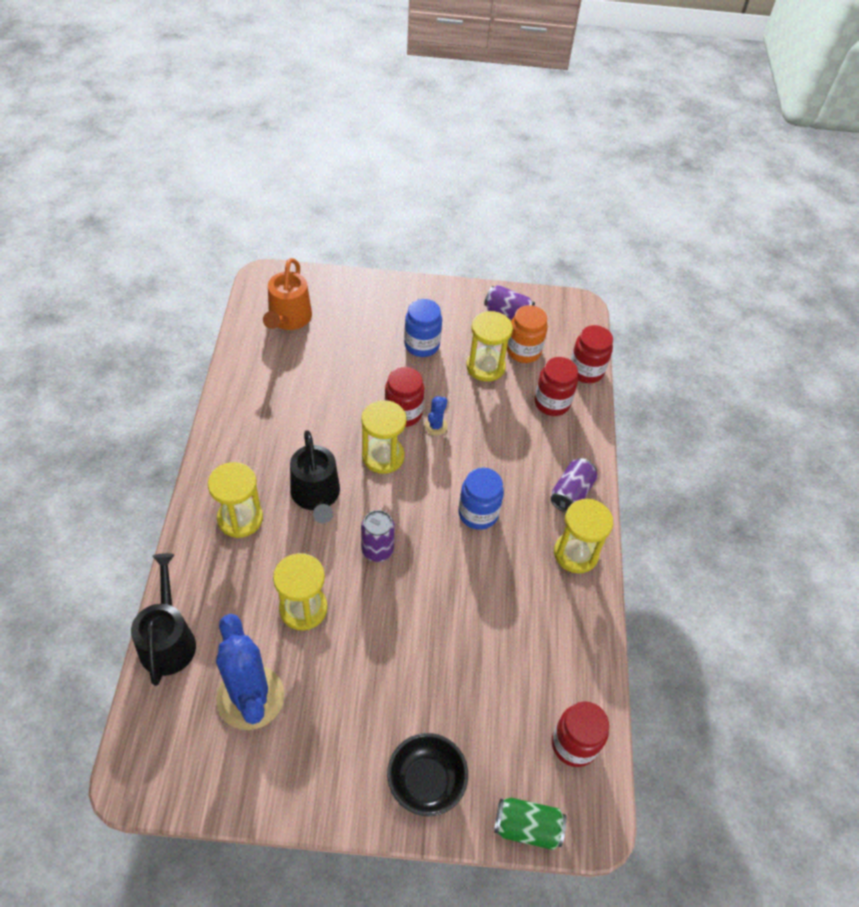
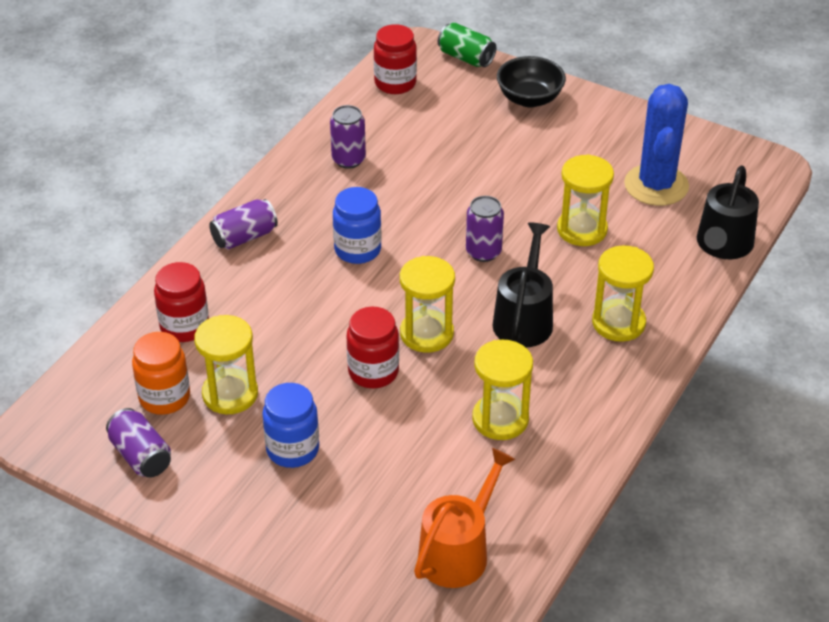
camera: 150 degrees left, 10 degrees down
blue cactus [424,396,448,435] -> none
yellow hourglass [554,499,613,573] -> yellow hourglass moved to [472,340,533,440]
red jar [571,325,613,383] -> none
none -> purple can [330,105,366,169]

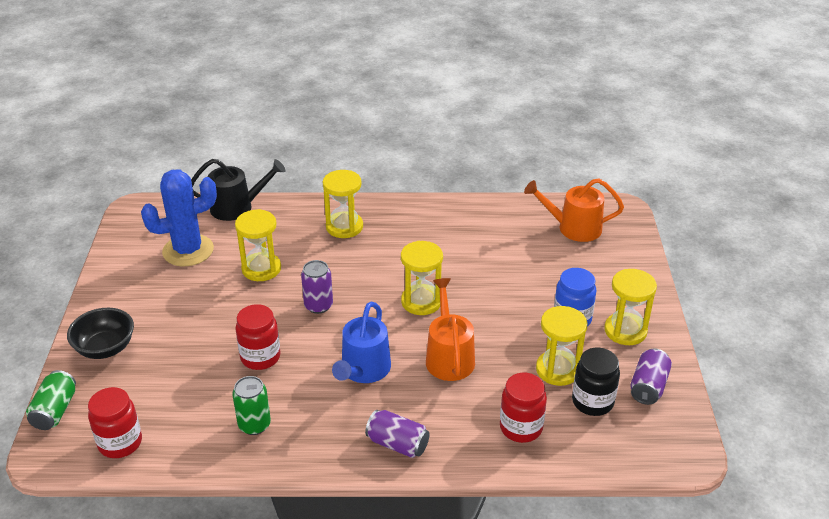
camera: 120 degrees left, 5 degrees down
orange jar [132,332,190,415] -> black jar [572,347,620,416]
purple can [330,105,366,169] -> green can [232,376,271,435]
blue jar [333,187,382,264] -> blue watering can [332,302,391,383]
red jar [347,307,399,388] -> red jar moved to [236,304,280,370]
yellow hourglass [472,340,533,440] -> yellow hourglass moved to [604,269,657,345]
black watering can [493,222,553,347] -> none
none -> orange watering can [426,278,475,381]

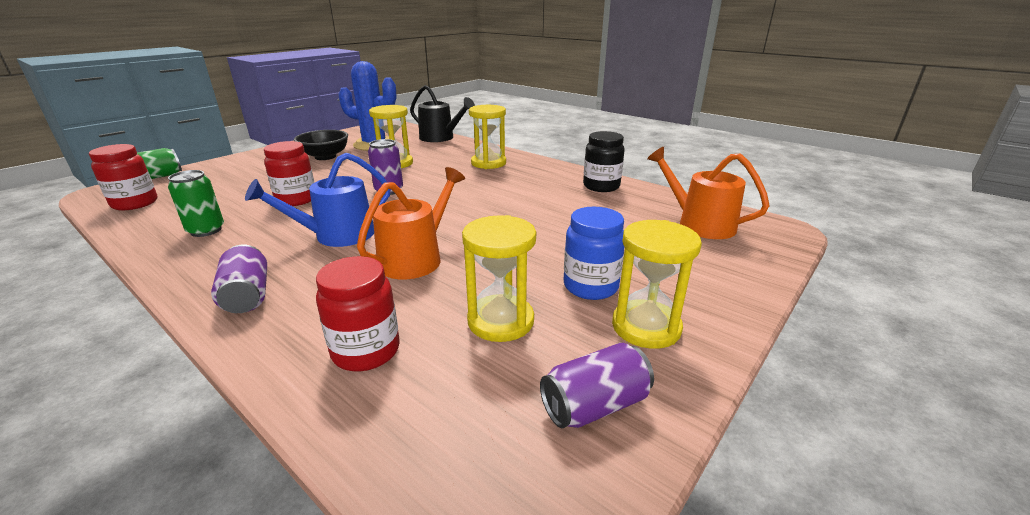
camera: 40 degrees right, 10 degrees down
black bowl [67,308,134,359] -> black bowl moved to [294,130,348,160]
yellow hourglass [401,241,443,315] -> none
black jar [572,347,620,416] -> black jar moved to [583,131,625,192]

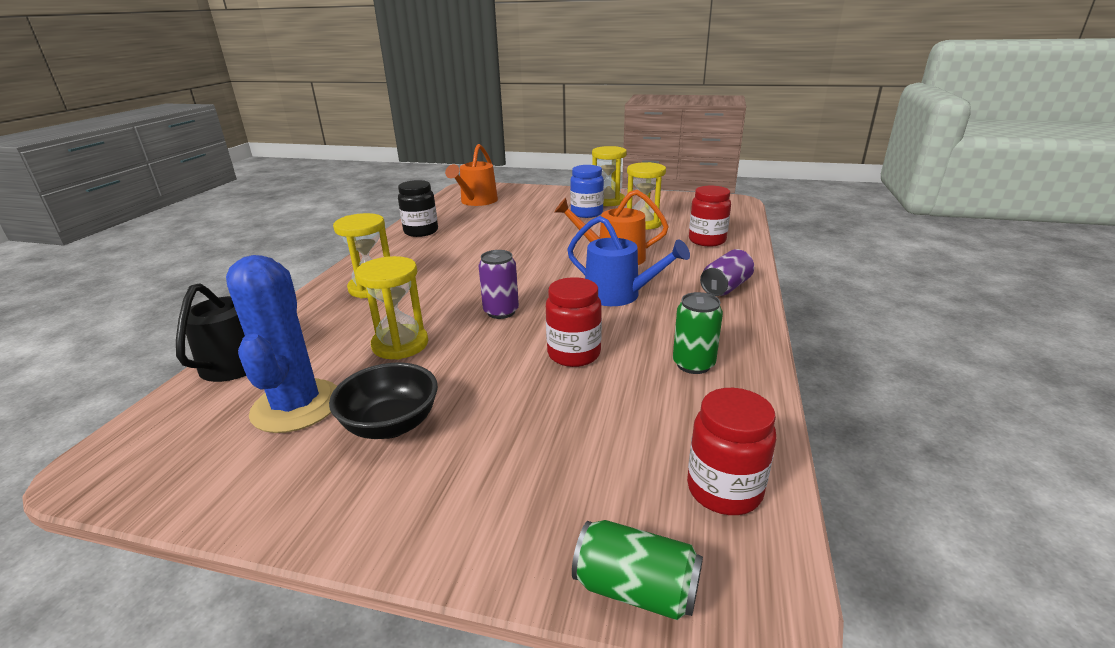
camera: 115 degrees left, 0 degrees up
purple can [540,343,654,428] -> none

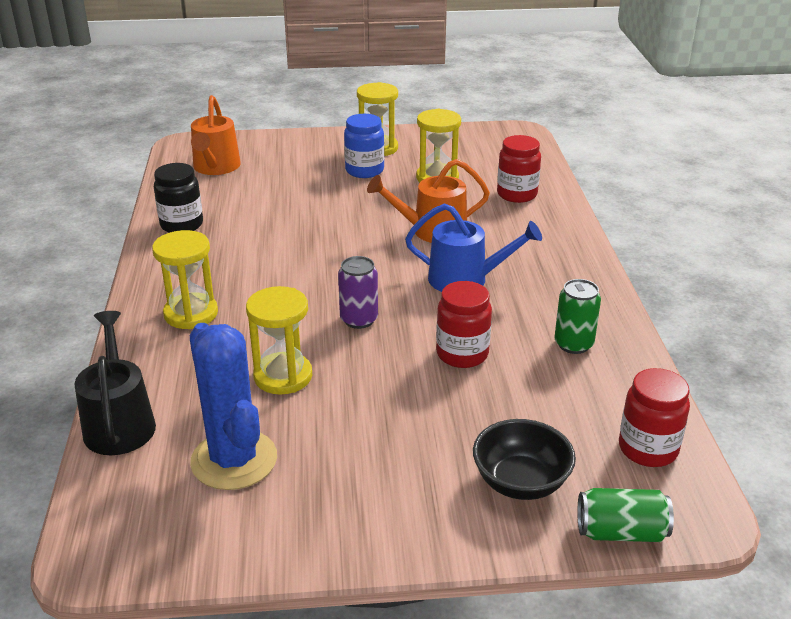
camera: 20 degrees left, 5 degrees up
black bowl [329,362,438,439] -> black bowl moved to [473,419,576,500]
purple can [700,249,754,296] -> none

